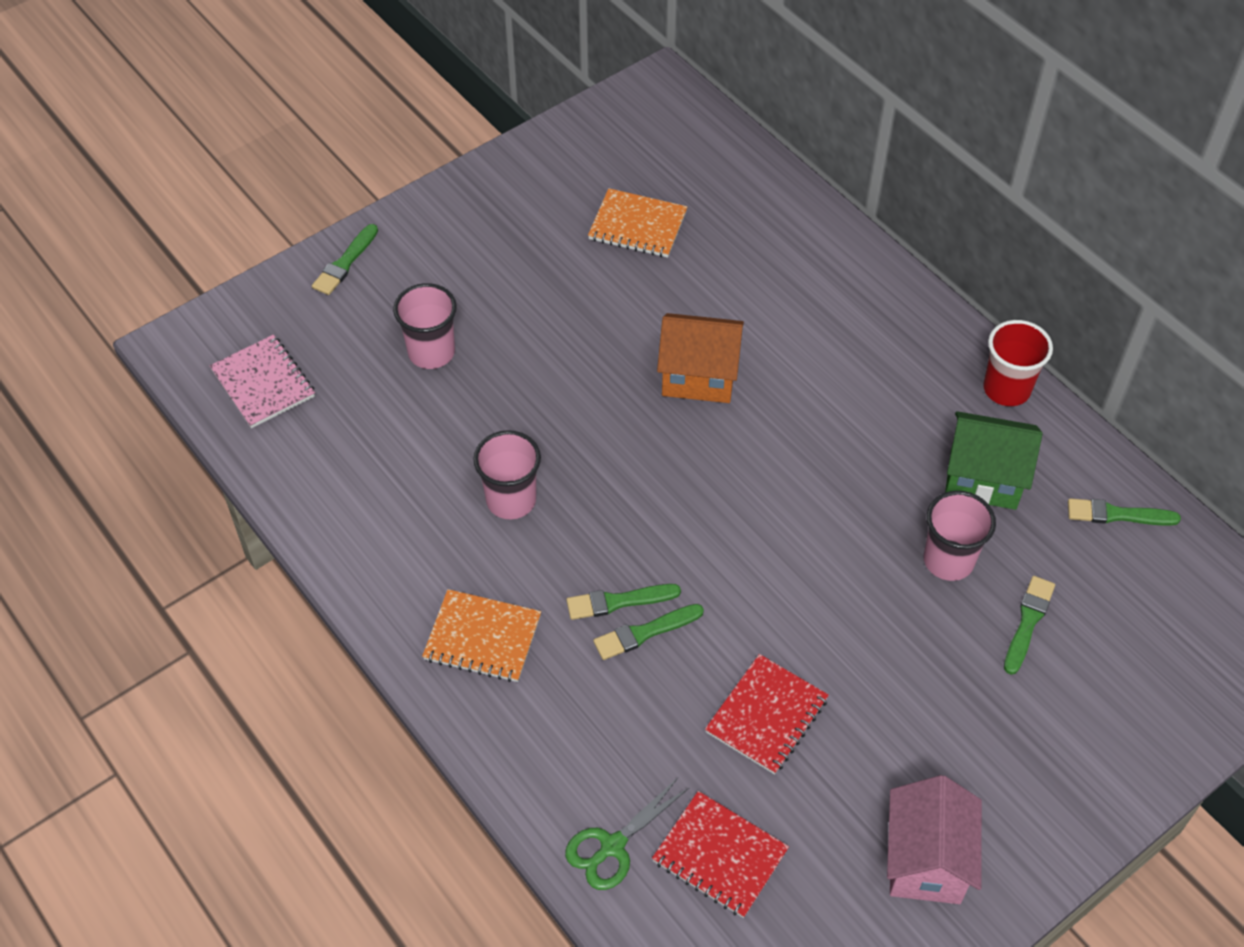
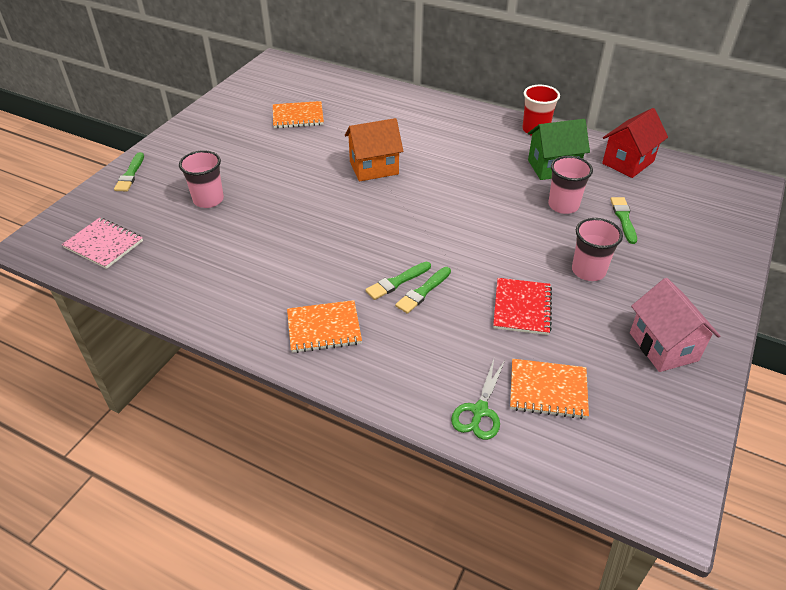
camera: 25 degrees left, 10 degrees down
pink cup [473,430,541,519] -> pink cup moved to [572,218,623,281]
red notebook [652,791,789,918] -> orange notebook [510,359,589,419]
green brush [1068,498,1181,526] -> red house [602,108,668,178]

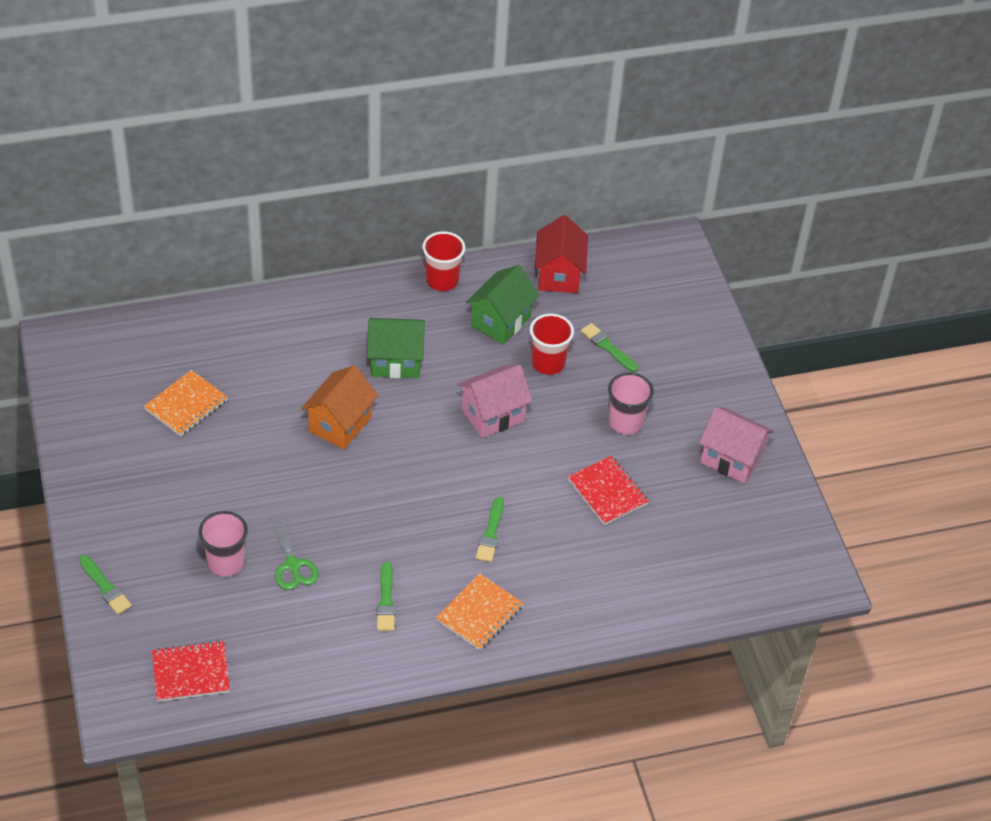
camera: 45 degrees left, 5 degrees up
pink notebook [62,217,143,269] -> red notebook [152,640,230,702]
green brush [395,267,451,314] -> green brush moved to [377,562,395,631]
green scissors [451,359,505,440] -> green scissors moved to [271,516,319,590]
orange notebook [510,359,589,419] -> none
pink cup [548,156,593,214] -> red cup [530,314,574,375]
none -> green house [367,318,425,378]
none -> pink house [457,365,533,438]

